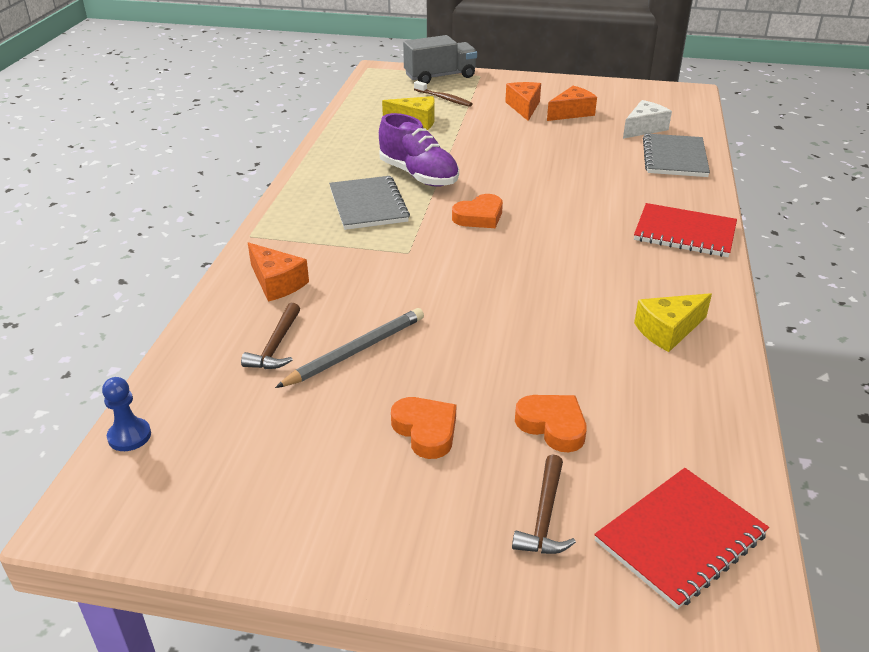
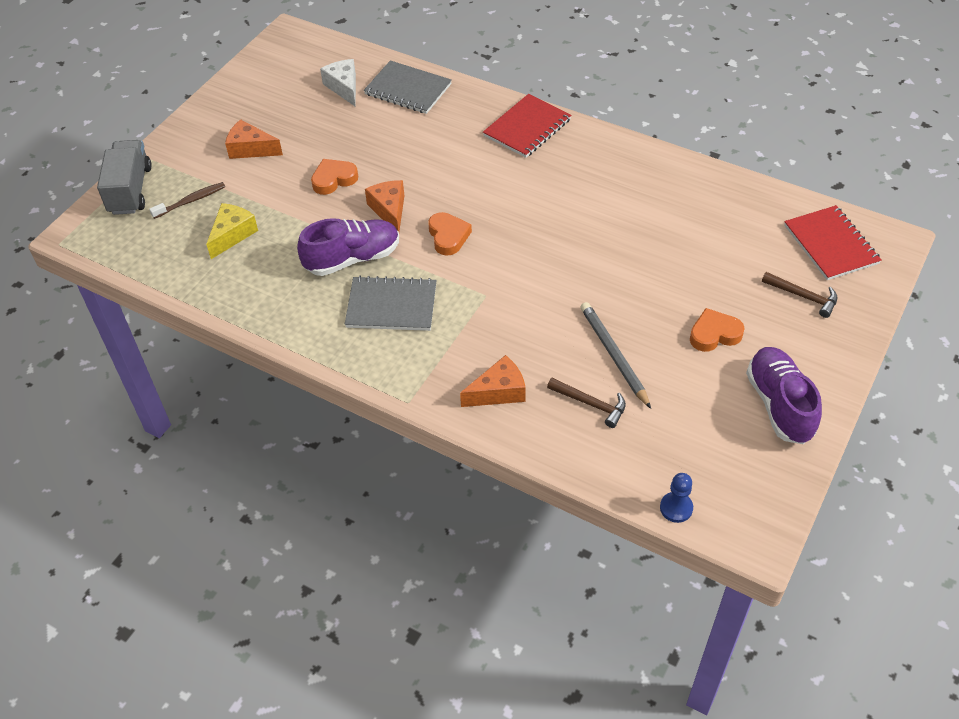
camera: 70 degrees left, 15 degrees up
orange heart [515,395,587,453] -> orange heart moved to [311,159,358,195]
orange cheese [547,86,597,121] -> orange cheese moved to [365,180,404,232]
yellow cheese [634,293,712,352] -> none
none -> purple shoe [746,347,822,444]

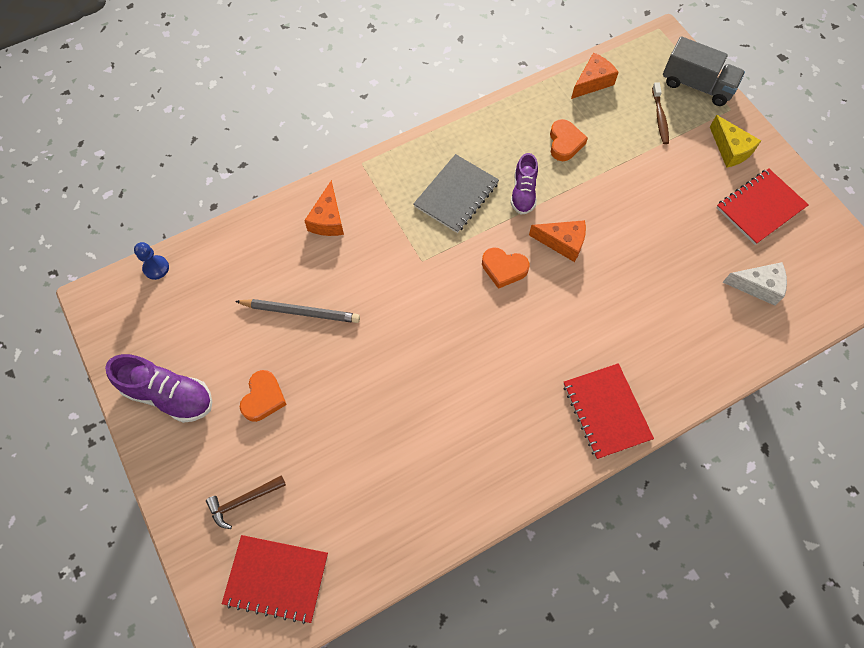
camera: 120 degrees right, 15 degrees up
yellow cheese [206,203,258,259] -> yellow cheese moved to [710,115,761,168]
orange cheese [225,119,283,159] -> orange cheese moved to [571,52,619,99]
purple shoe [297,218,399,276] -> purple shoe [511,153,538,215], size x0.65
orange heart [311,159,358,195] -> orange heart moved to [550,119,588,161]
grey notebook [364,60,452,114] -> none
brown hammer [547,378,626,428] -> none
none -> red notebook [716,168,809,245]

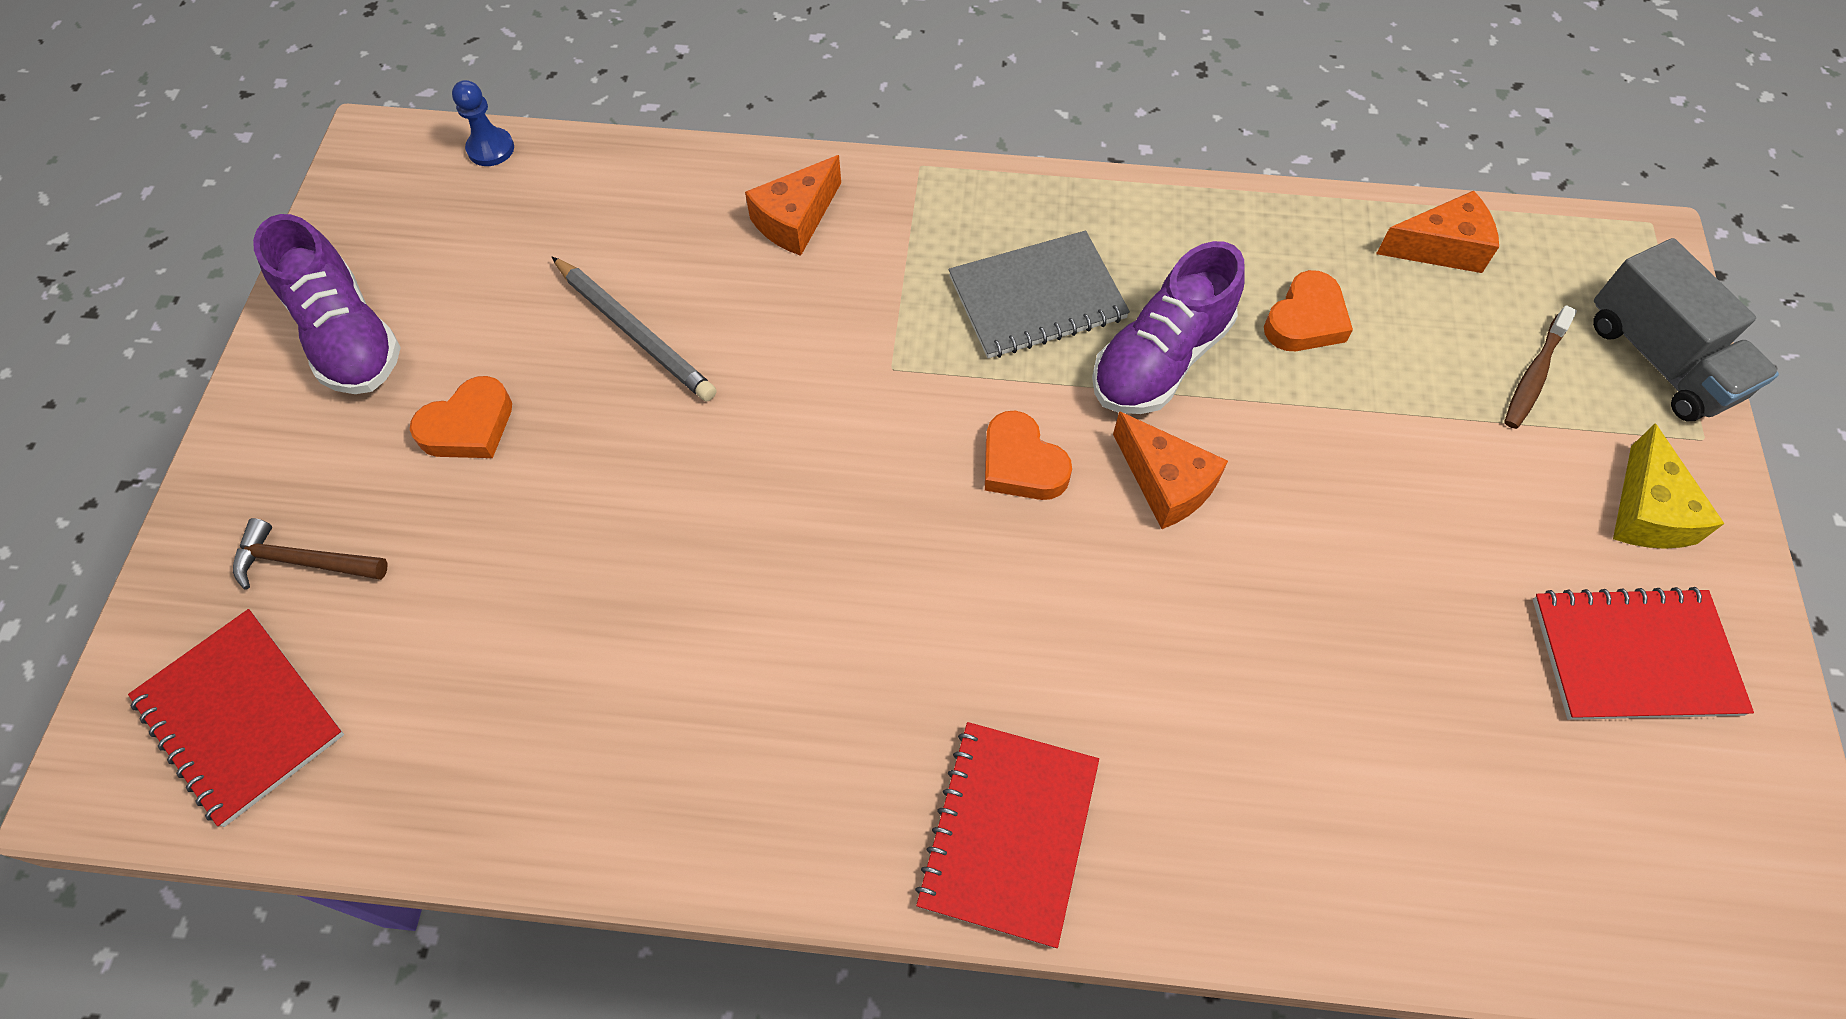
camera: 35 degrees right, 5 degrees down
purple shoe [511,153,538,215] -> purple shoe [1092,241,1245,414], size x1.54
white cheese [723,262,787,306] -> none

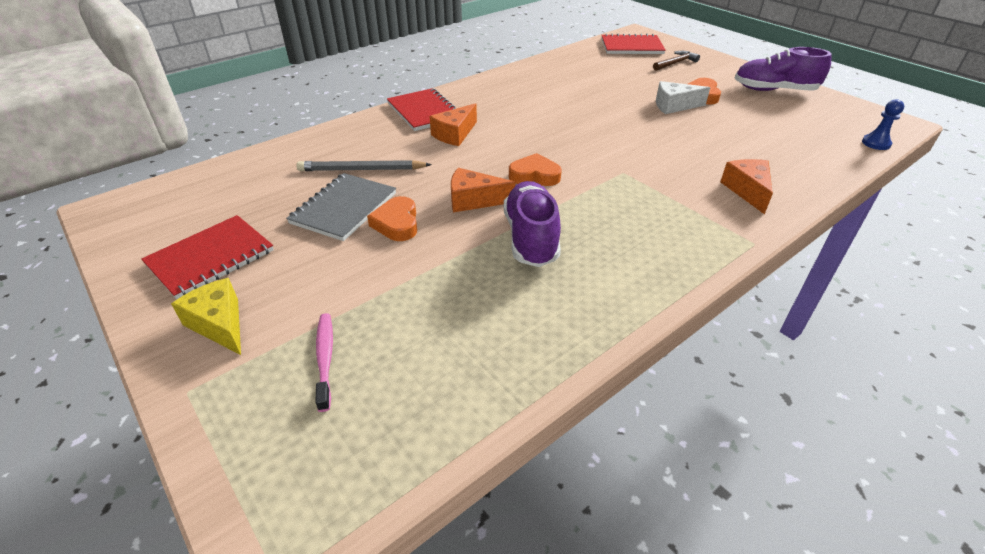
camera: 135 degrees right, 20 degrees down
grey pencil [552,257,716,401] -> grey pencil moved to [296,160,432,171]
grey notebook [949,230,1130,358] -> grey notebook moved to [286,173,396,241]
orange heart [1264,270,1353,351] -> orange heart moved to [367,196,417,241]
orange cheese [1376,191,1499,273] -> orange cheese moved to [430,103,477,146]
brown toothbrush [1504,305,1577,429] -> pink toothbrush [315,313,333,412]
grey truck [1593,238,1779,421] -> none
none -> white cheese [656,81,710,114]

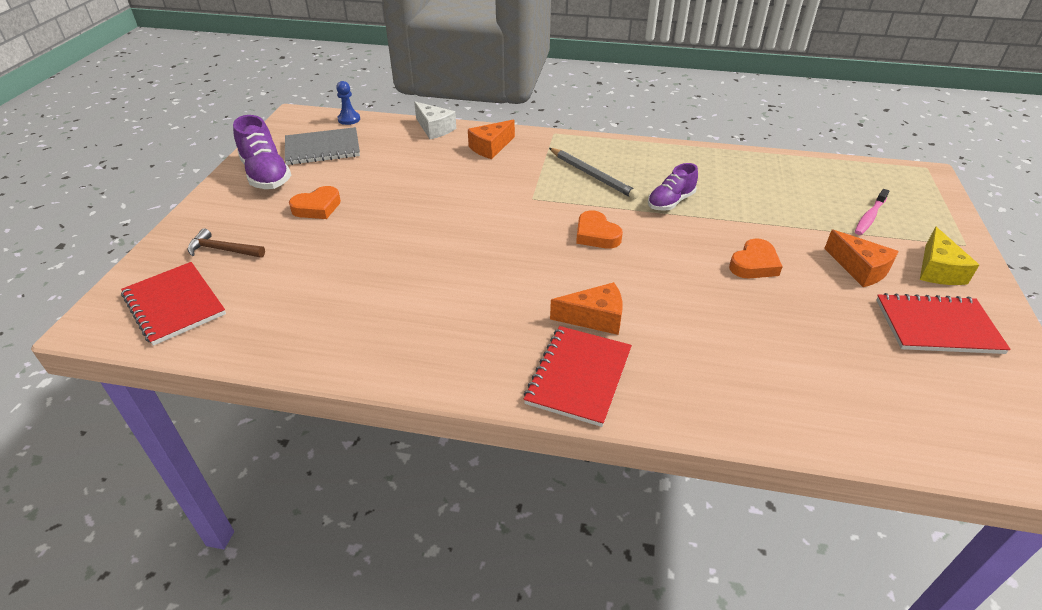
camera: 130 degrees left, 0 degrees up
grey notebook [286,173,396,241] -> grey notebook moved to [285,127,360,165]
grey pencil [296,160,432,171] -> grey pencil moved to [549,148,639,199]
orange cheese [451,168,515,213] -> orange cheese moved to [824,230,899,287]
purple shoe [504,181,561,267] -> purple shoe [648,163,698,211], size x0.65
white cheese [656,81,710,114] -> white cheese moved to [414,102,456,139]

